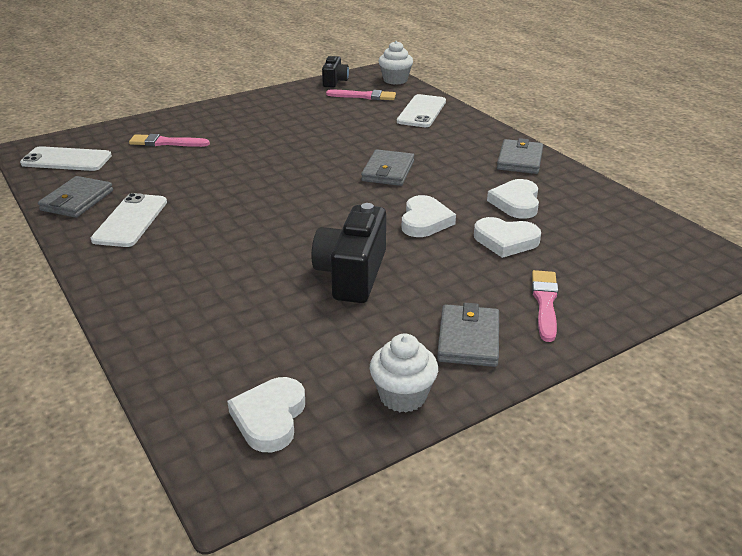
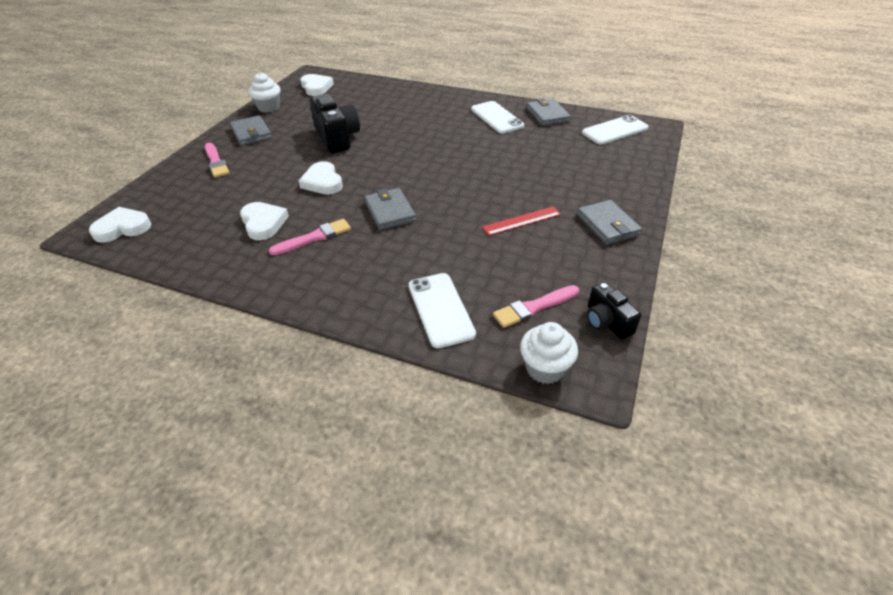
camera: 145 degrees right, 10 degrees up
pink brush [129,134,210,147] -> pink brush moved to [269,219,351,255]
white heart [474,217,541,258] -> white heart moved to [89,207,151,243]
grey wallet [497,138,543,174] -> grey wallet moved to [577,200,642,245]
none -> red ruler [482,207,561,236]

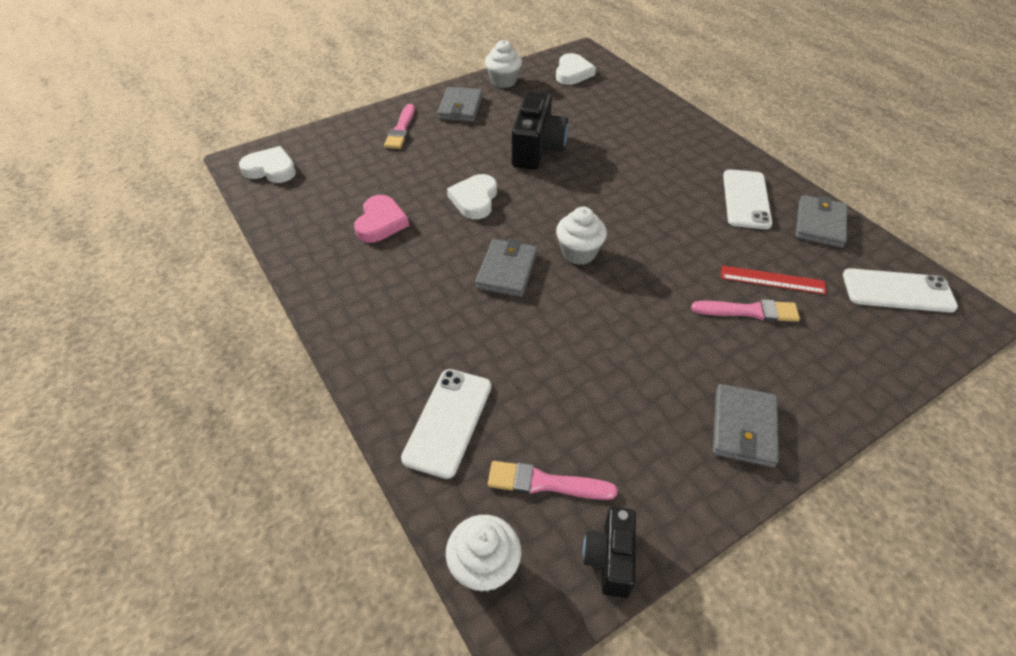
camera: 35 degrees right, 5 degrees up
white heart [240,202,289,240] -> pink heart [354,195,409,243]
pink brush [269,219,351,255] -> pink brush moved to [691,299,800,322]
red ruler [482,207,561,236] -> red ruler moved to [721,265,826,294]
none -> white cupcake [556,207,607,265]

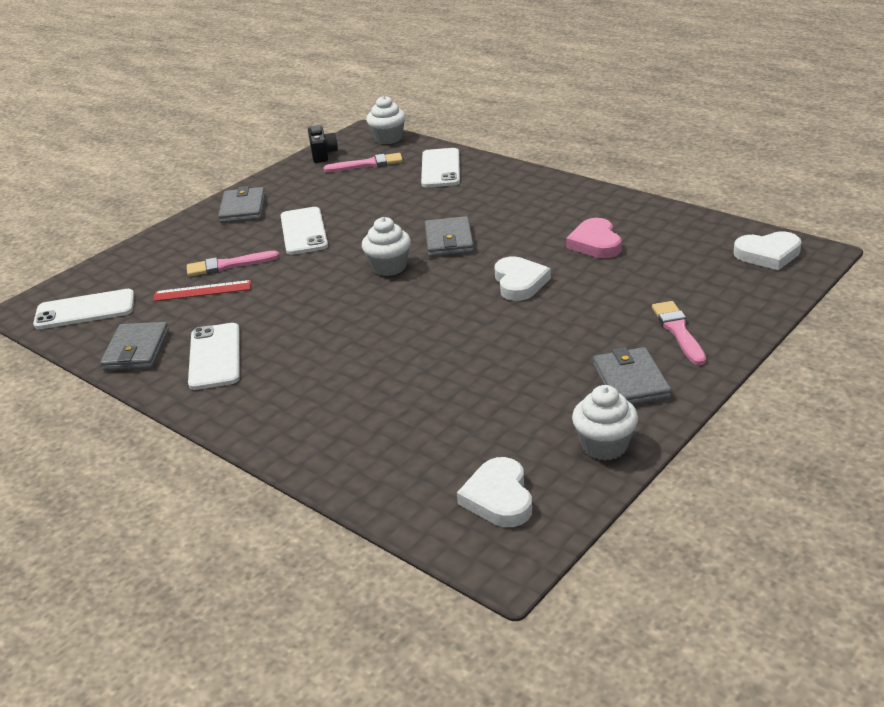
camera: 165 degrees right, 15 degrees down
black camera [512,92,568,170] -> none
none -> white phone [281,207,328,255]

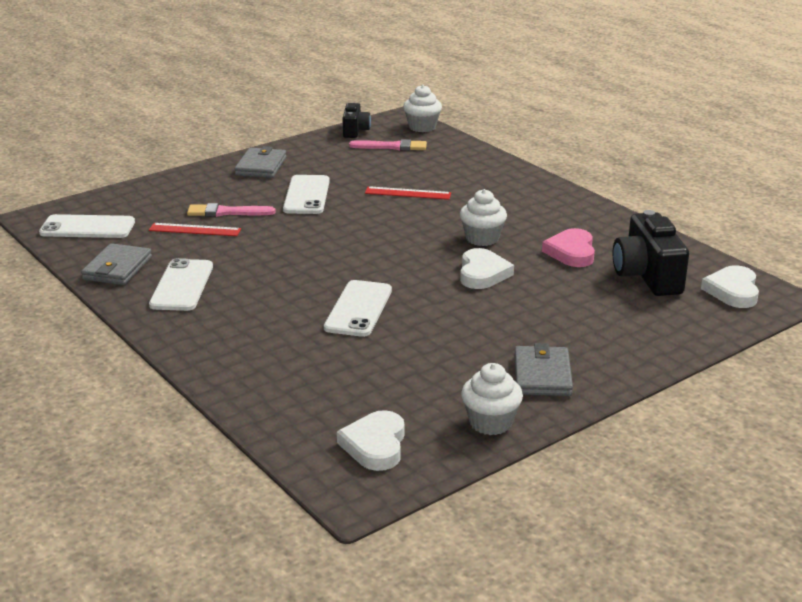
camera: 10 degrees right, 5 degrees down
white cupcake [362,217,411,276] -> white cupcake moved to [460,189,507,246]
white phone [421,148,460,187] -> white phone moved to [324,280,392,337]
grey wallet [425,216,474,257] -> none
pink brush [652,301,706,365] -> none
white heart [734,231,801,270] -> white heart turned 90 degrees clockwise [701,265,759,308]
none -> red ruler [365,186,451,200]
none -> black camera [613,210,689,296]

